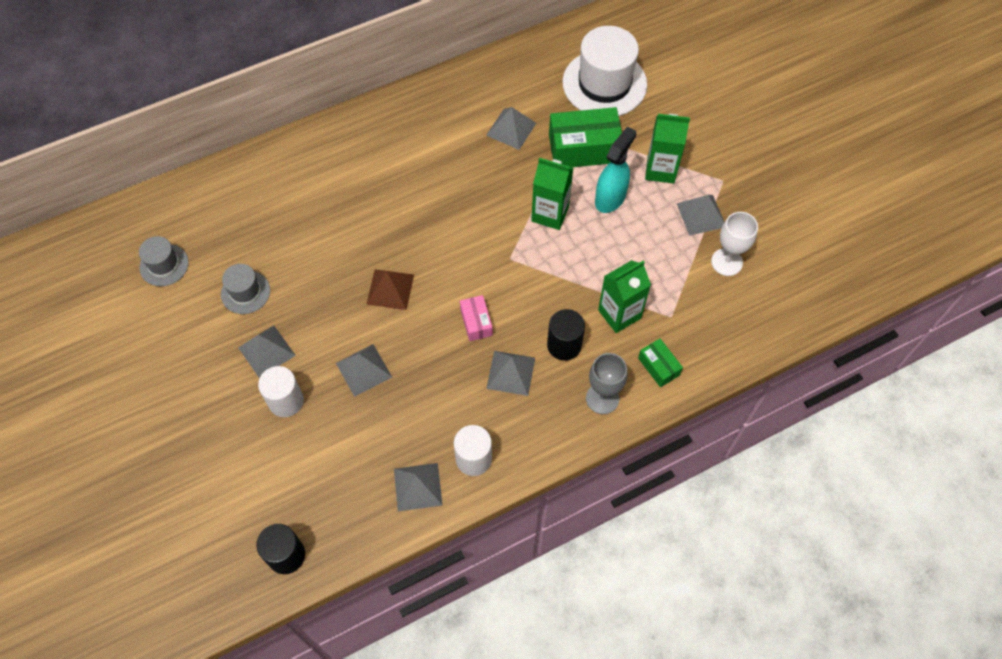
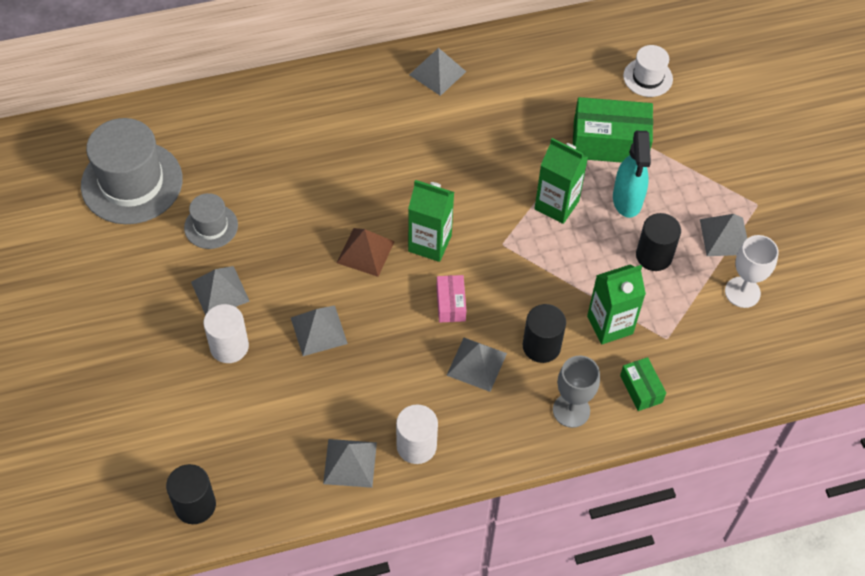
camera: 10 degrees right, 5 degrees down
grey hat [139,236,189,286] -> grey hat [81,118,183,224], size x1.92
grey pyramid [486,107,536,150] -> grey pyramid moved to [409,48,466,96]
white hat [562,26,647,116] -> white hat [623,45,673,97], size x0.52
turquoise spray bottle [595,126,636,213] -> turquoise spray bottle turned 135 degrees clockwise [613,131,651,218]
green carton [645,114,690,184] -> green carton moved to [408,180,454,262]
none -> black cylinder [636,213,681,271]

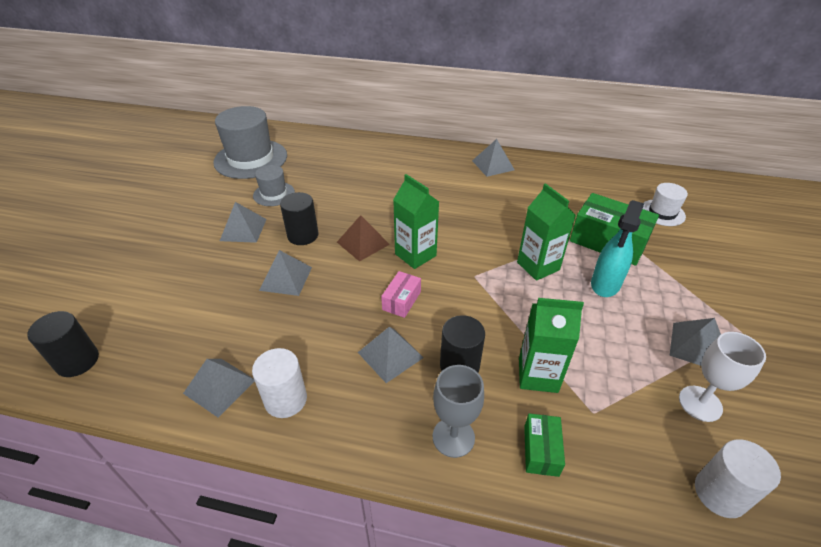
camera: 30 degrees right, 15 degrees down
white cylinder [203,304,249,363] -> white cylinder moved to [695,439,781,518]
black cylinder [636,213,681,271] -> black cylinder moved to [280,192,318,245]

